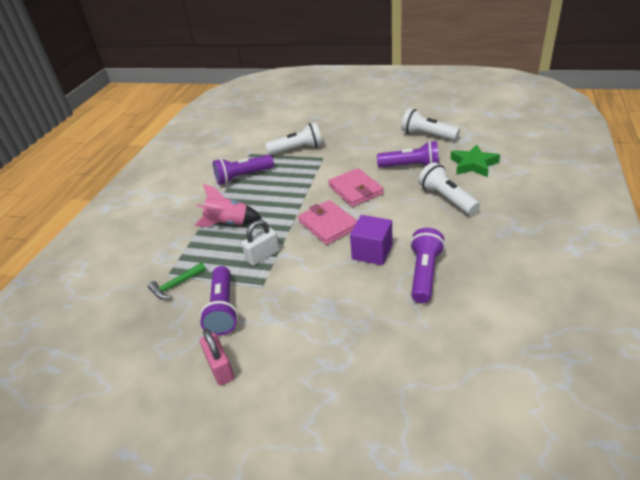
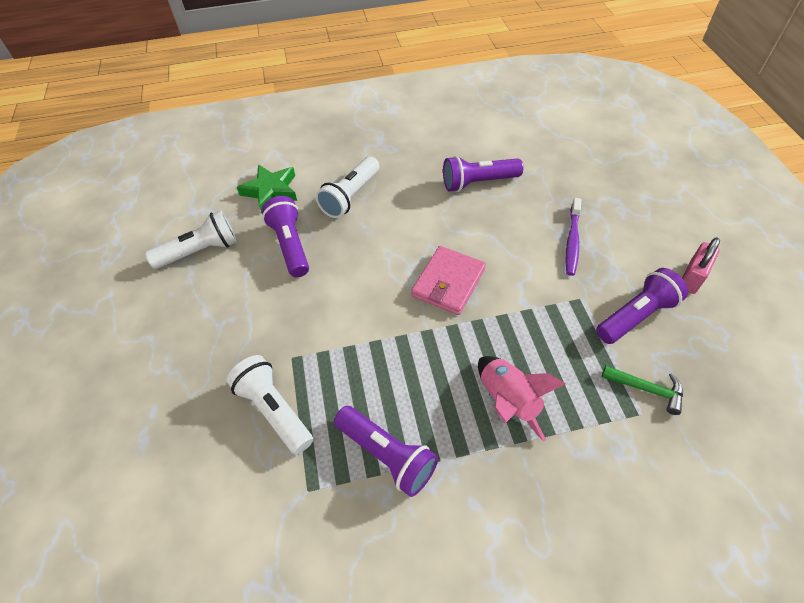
camera: 120 degrees left, 15 degrees up
white padlock [242,220,280,266] -> none
pink wallet [328,168,384,207] -> none
purple cube [350,215,392,265] -> none
white flashlight [401,108,460,140] -> white flashlight turned 120 degrees counterclockwise [145,210,237,269]
none -> purple toothbrush [565,198,581,276]

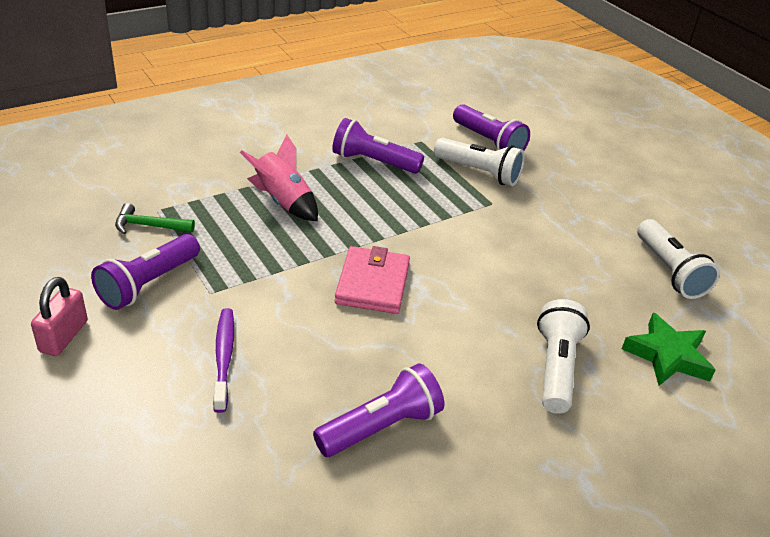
camera: 155 degrees right, 15 degrees down
white flashlight [145,210,237,269] -> white flashlight turned 60 degrees counterclockwise [637,219,720,299]
purple flashlight [261,196,309,277] -> purple flashlight moved to [453,104,530,151]

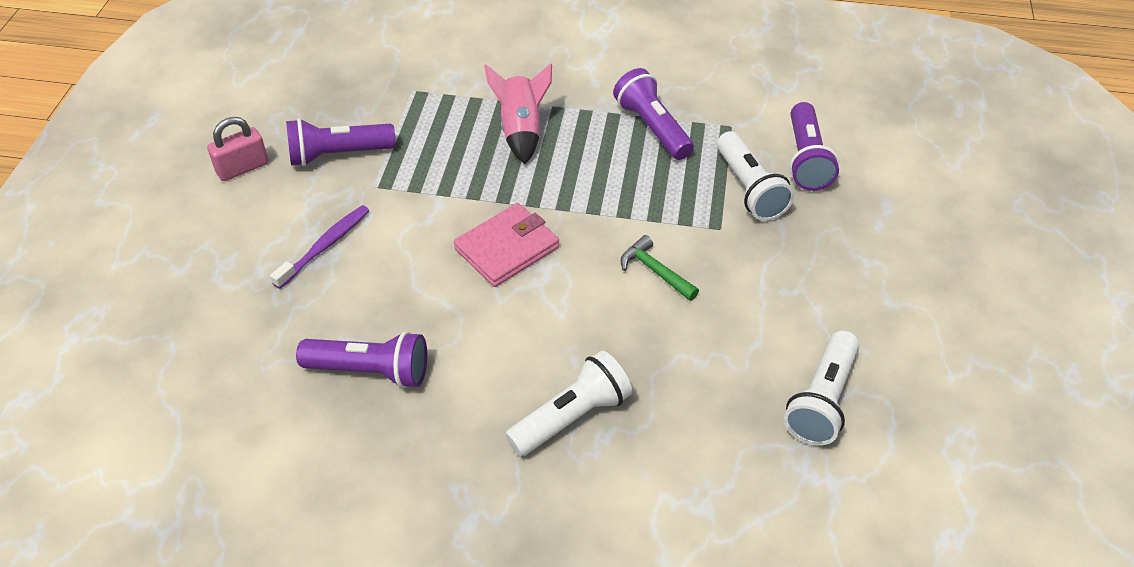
camera: 45 degrees right, 10 degrees up
green hammer [115,203,195,234] -> green hammer moved to [621,235,699,301]
green star [622,313,715,386] -> none

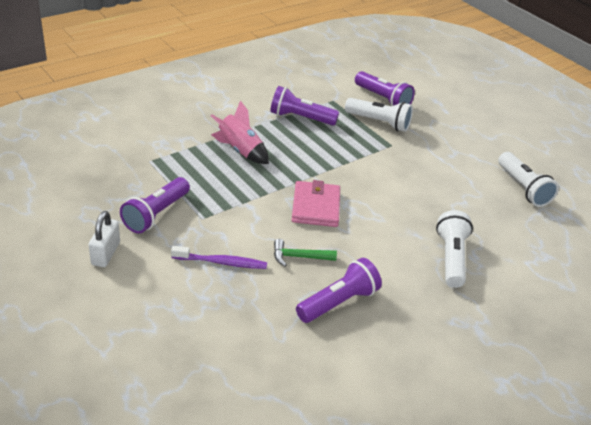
camera: 50 degrees left, 10 degrees down
pink padlock [207,117,269,181] -> white padlock [89,211,120,267]
purple toothbrush [270,205,369,289] -> purple toothbrush turned 105 degrees clockwise [171,246,267,269]
green hammer [621,235,699,301] -> green hammer moved to [274,239,337,267]

